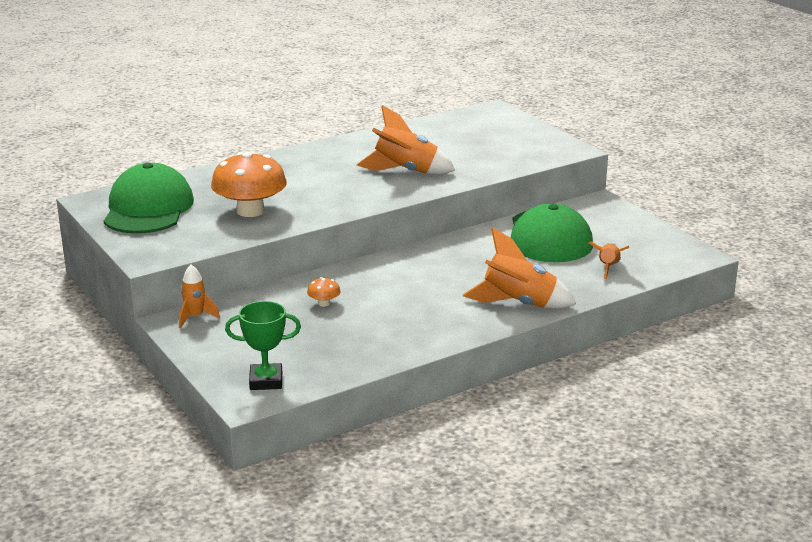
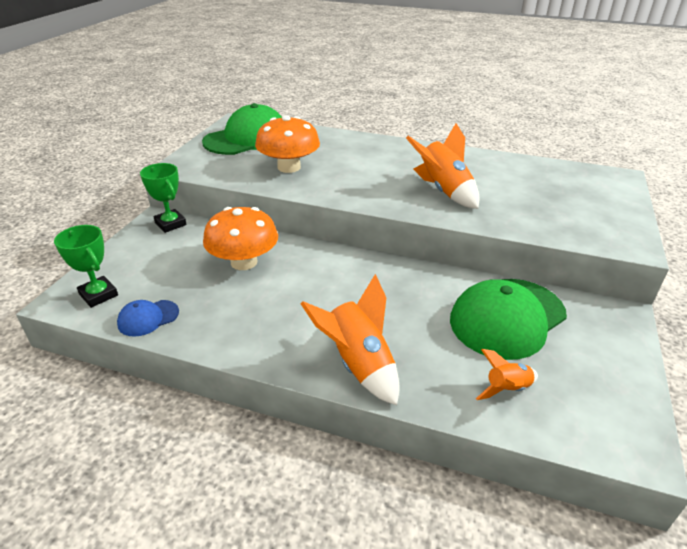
camera: 50 degrees right, 10 degrees up
orange rocket [179,265,220,328] -> green trophy [140,163,187,233]
orange mushroom [307,277,341,307] -> orange mushroom [203,207,278,270], size x2.38
none -> blue cap [117,300,179,337]

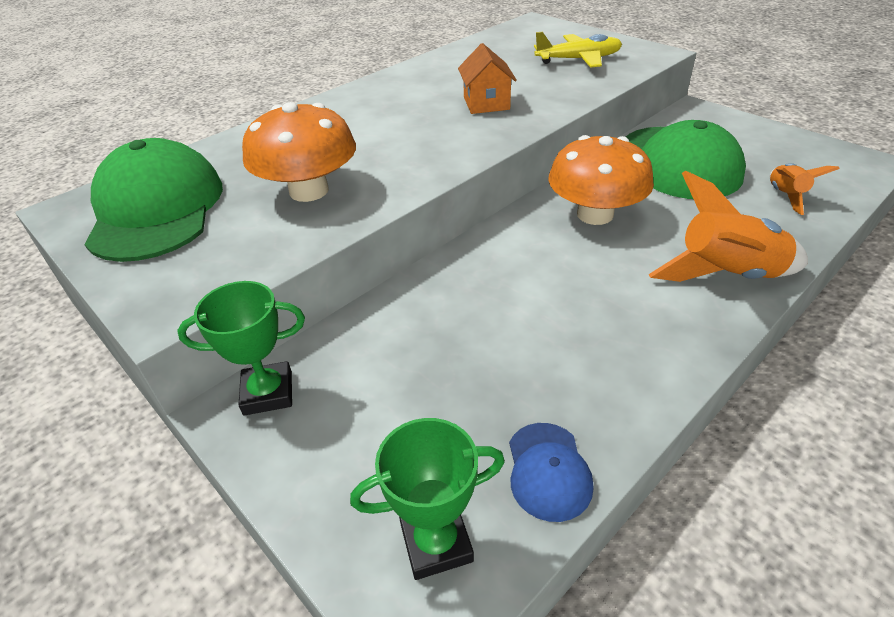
camera: 60 degrees left, 5 degrees up
orange mushroom [203,207,278,270] -> orange mushroom moved to [548,135,654,225]
orange rocket [406,123,479,209] -> orange house [458,43,517,114]
none -> yellow plane [534,32,622,68]

